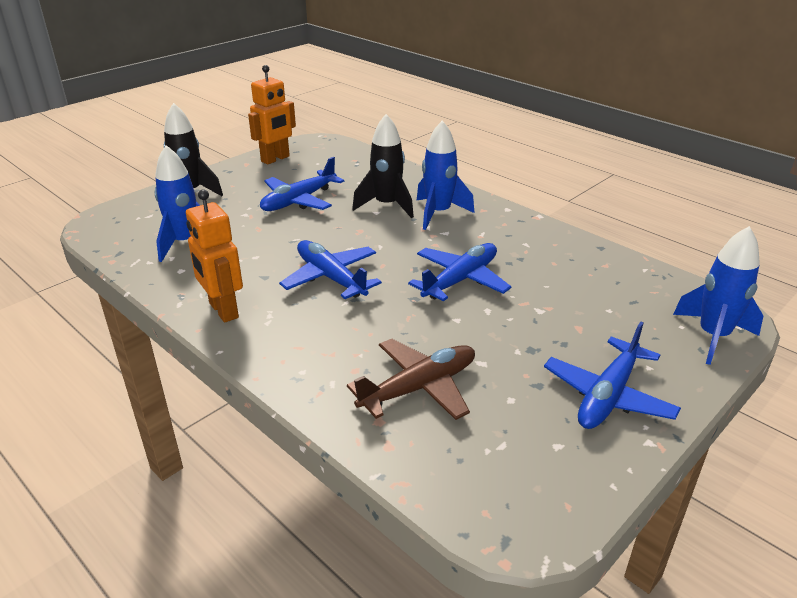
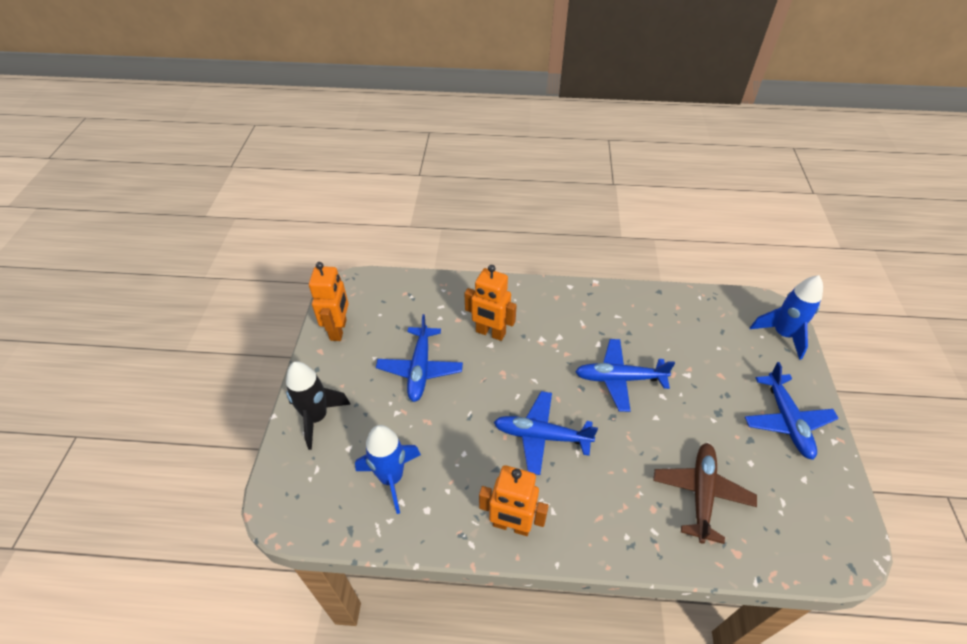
camera: 40 degrees left, 15 degrees up
black rocket [352,114,414,218] -> orange robot [464,265,517,341]
blue plane [408,243,512,301] -> blue plane turned 90 degrees counterclockwise [575,339,675,412]
blue rocket [416,120,475,230] -> none

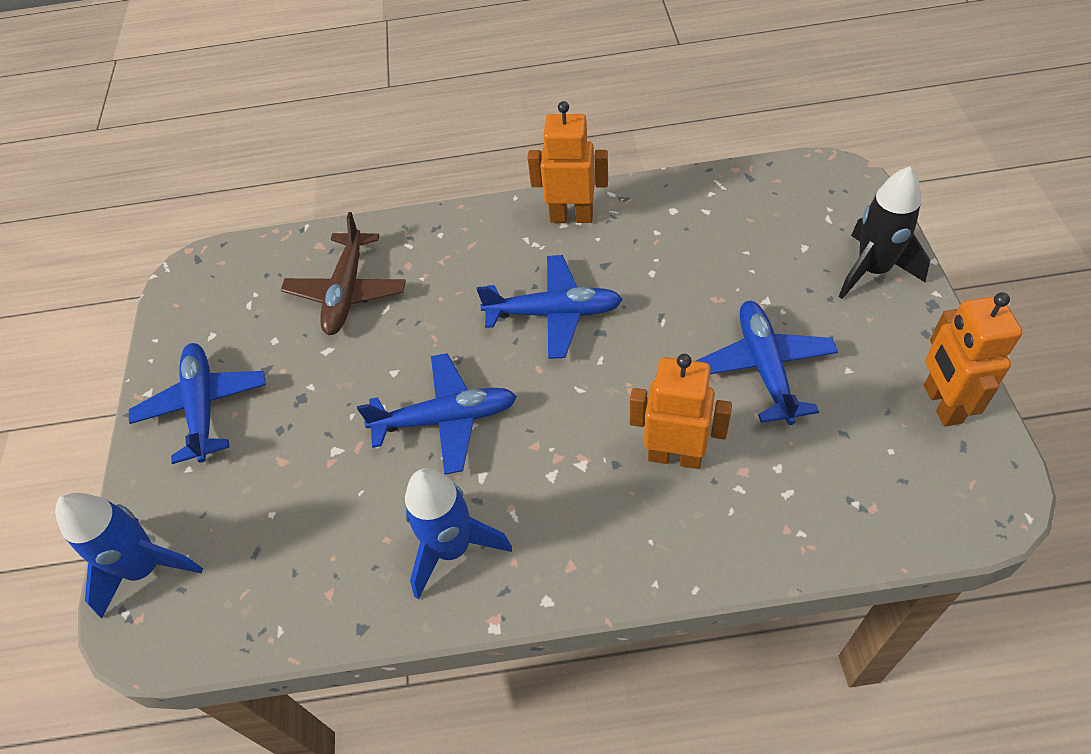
camera: 175 degrees right, 5 degrees up
blue rocket [355,425,421,514] -> blue rocket moved to [404,468,512,599]

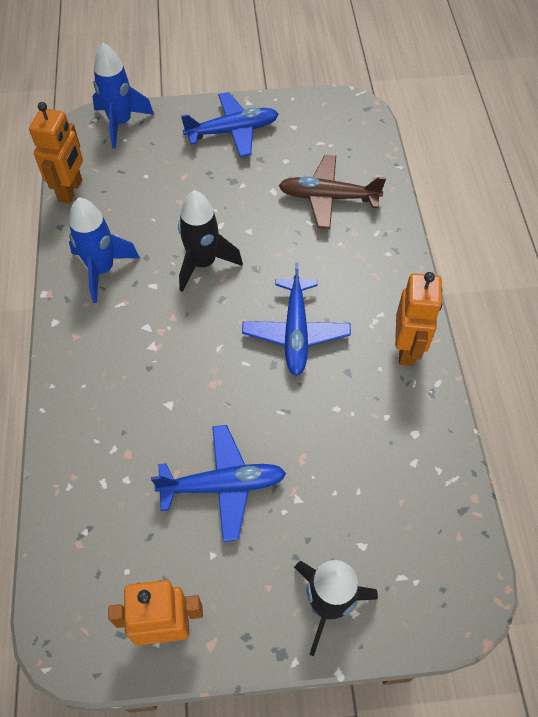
camera: 85 degrees right, 5 degrees up
blue plane [357,353,517,475] -> black rocket [178,190,243,292]
orange robot [630,354,732,469] -> orange robot moved to [29,102,83,204]

